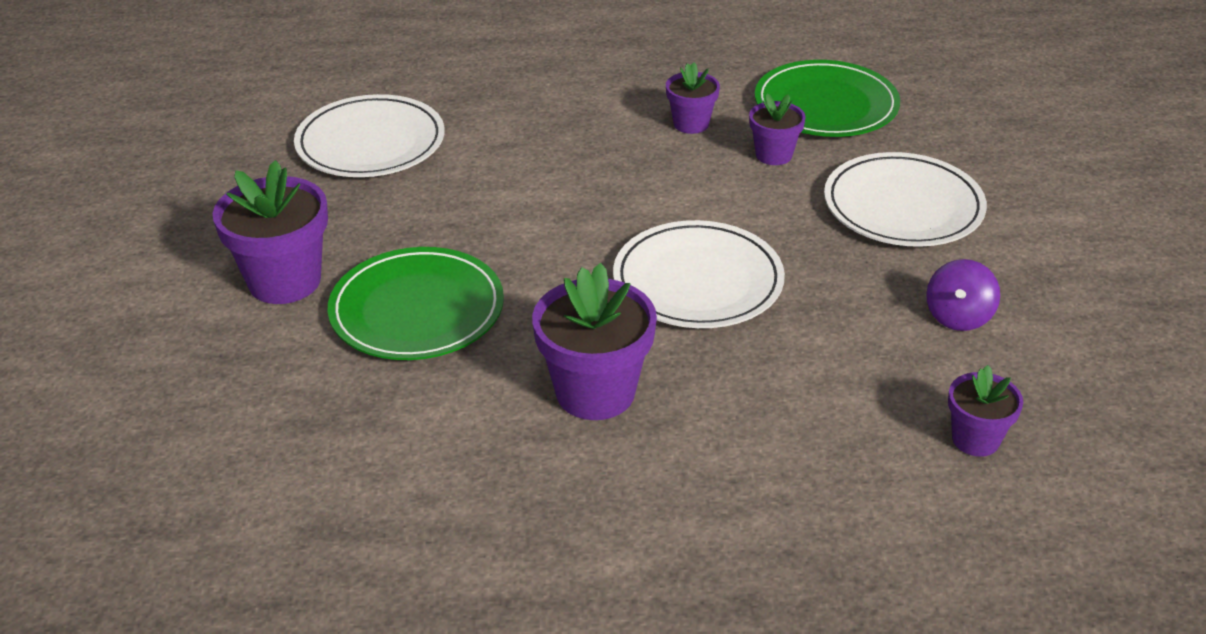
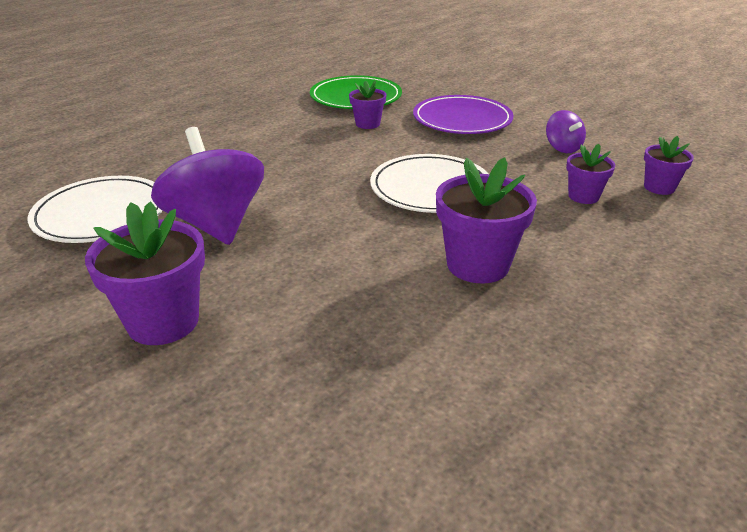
camera: 45 degrees left, 5 degrees down
green plate [327,247,504,360] -> none
purple flower pot [666,63,720,134] -> purple flower pot moved to [566,144,616,204]
white plate [824,152,987,247] -> purple plate [413,95,513,134]
none -> purple spinning top [151,127,264,245]

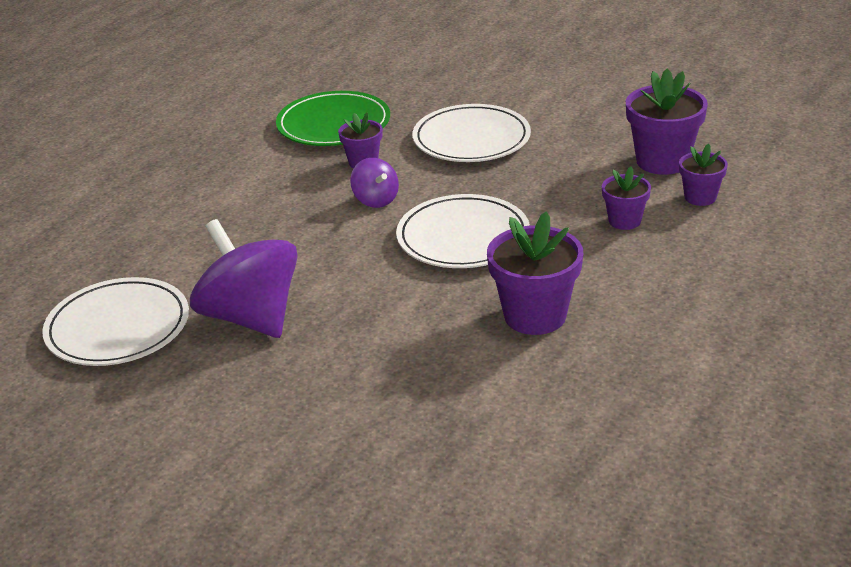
camera: 10 degrees left, 0 degrees up
purple flower pot [85,202,205,345] -> purple flower pot moved to [626,69,708,175]
purple plate [413,95,513,134] -> white plate [412,104,531,162]
purple spinning top [546,110,586,153] -> purple spinning top moved to [350,158,399,208]

